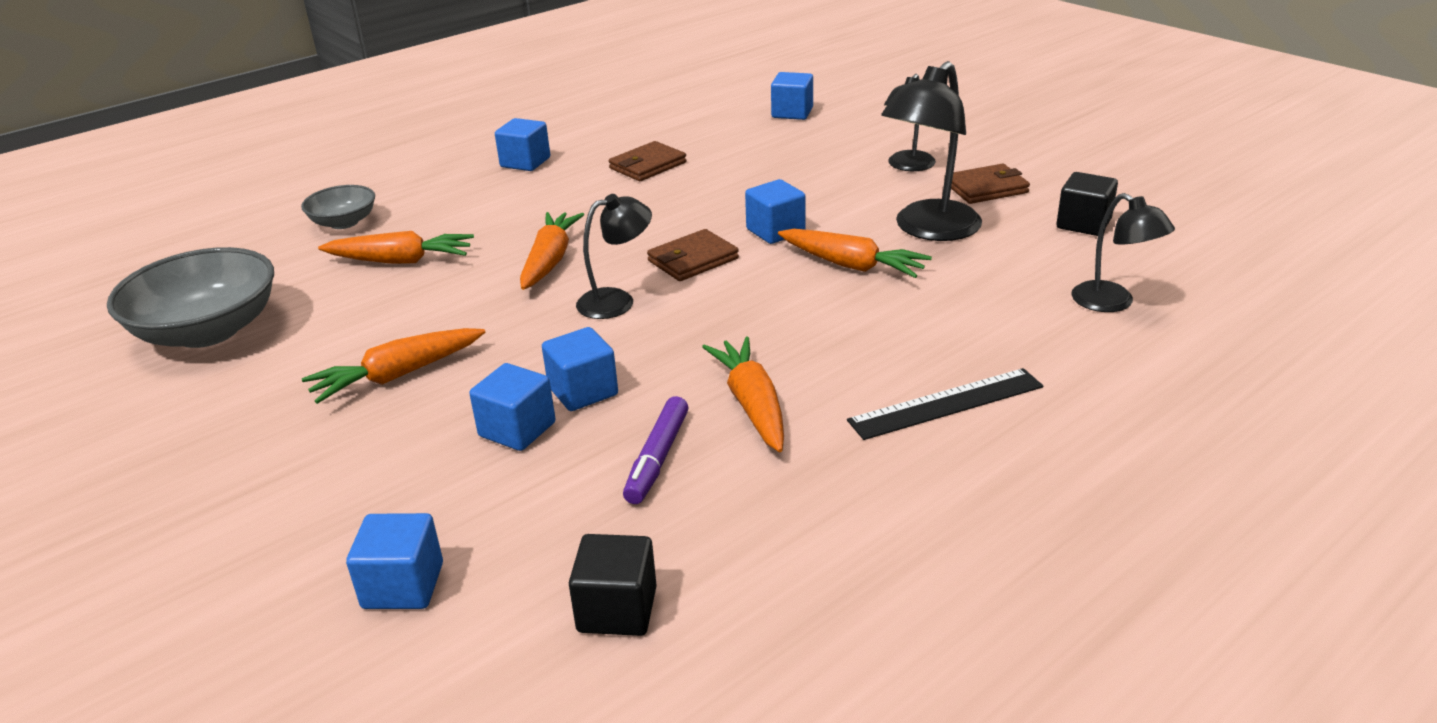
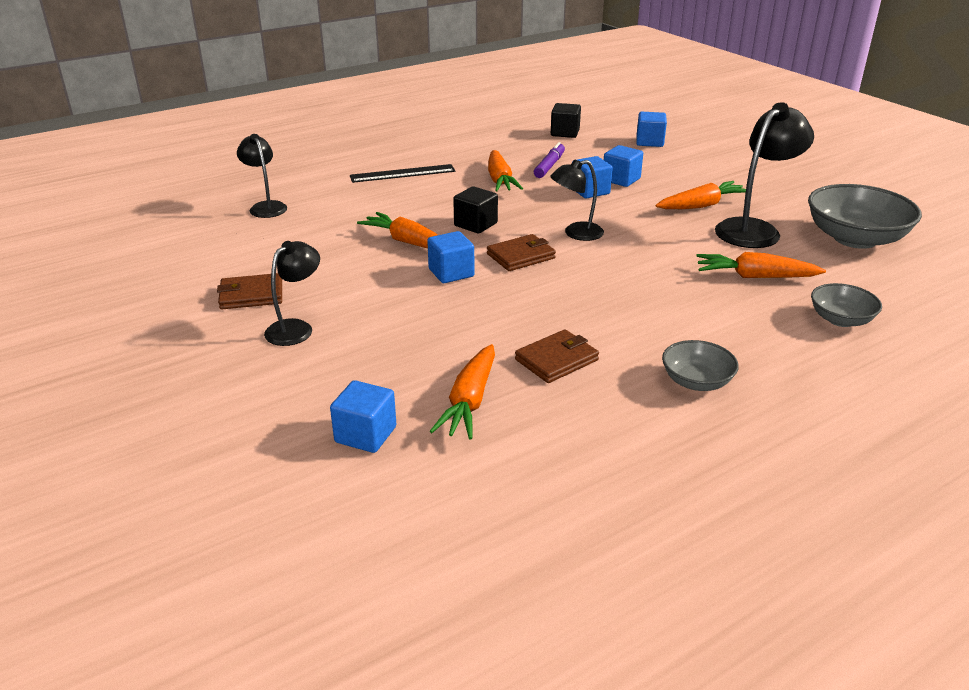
camera: 175 degrees left, 0 degrees up
blue cube [495,118,550,171] -> grey bowl [662,340,739,391]
orange carrot [520,212,584,290] -> orange carrot moved to [430,344,495,439]
black lamp [881,61,982,241] -> black lamp moved to [715,102,814,248]
black cube [1056,172,1118,236] -> black cube moved to [453,186,498,233]

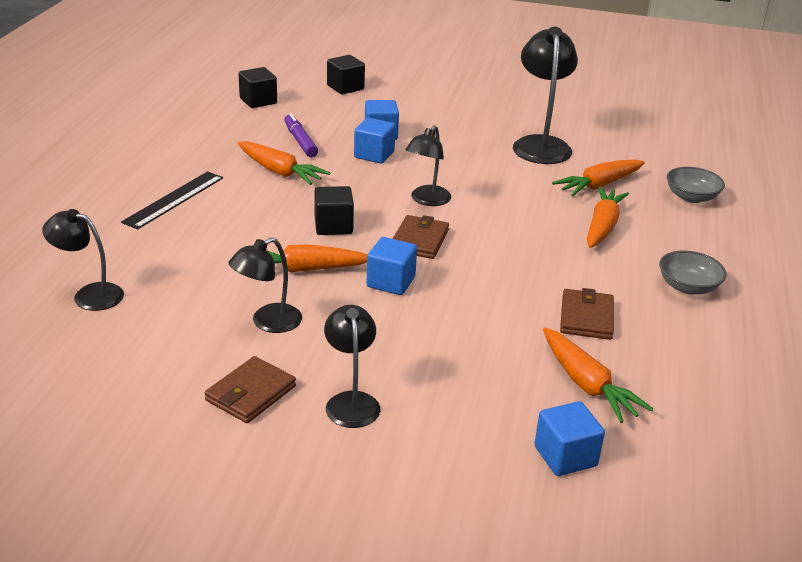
camera: 45 degrees left, 0 degrees up
blue cube [636,112,667,147] -> black cube [327,55,365,95]
orange carrot [655,181,746,209] -> orange carrot moved to [587,187,629,248]
grey bowl [808,184,922,249] -> none
none -> black lamp [229,237,302,333]

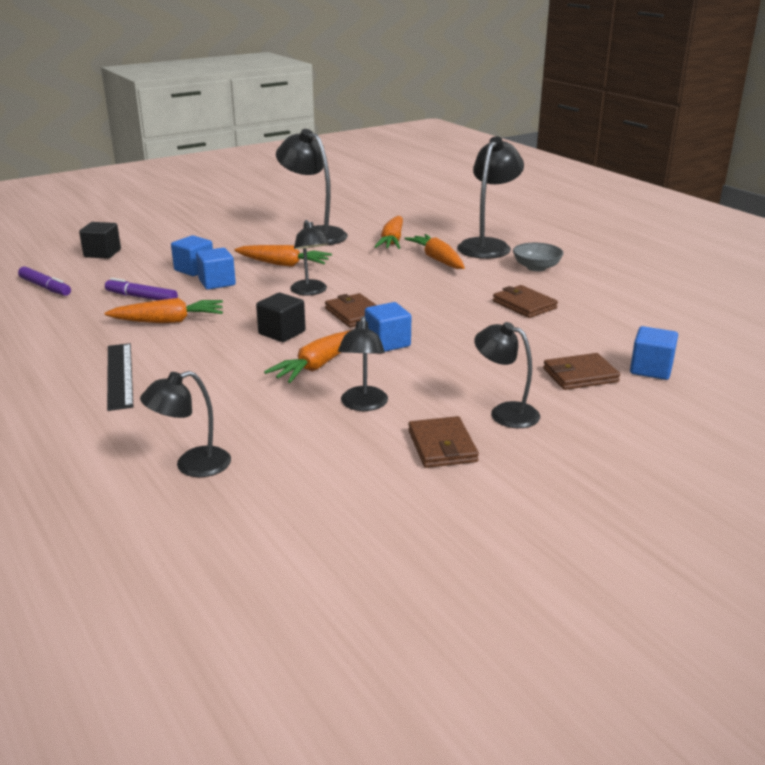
camera: 45 degrees left, 5 degrees down
black cube [238,67,277,108] -> purple marker [18,267,71,296]
orange carrot [543,328,653,423] -> orange carrot moved to [234,245,332,267]
grey bowl [667,167,725,203] -> none
none -> black lamp [457,136,524,259]
none -> brown wallet [543,353,620,390]

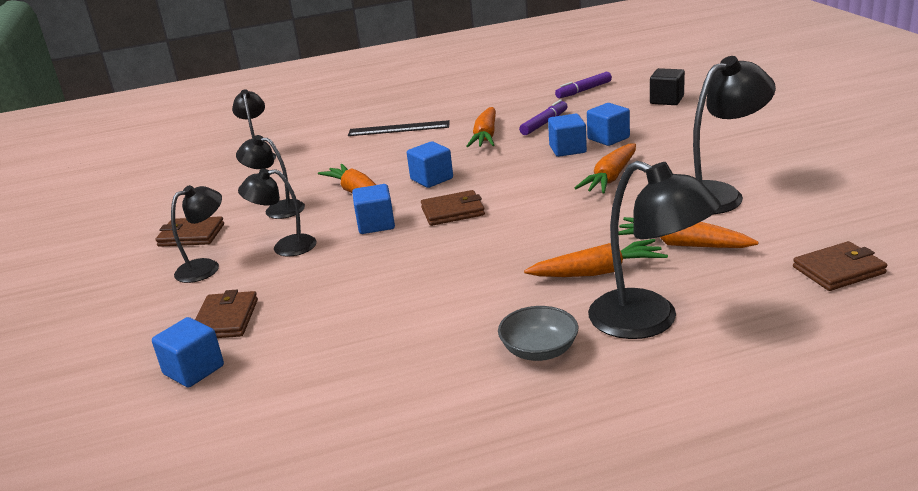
camera: 110 degrees right, 0 degrees up
black cube [256,293,306,342] -> blue cube [407,141,453,188]
black lamp [290,220,330,295] -> black lamp moved to [238,169,316,257]
brown wallet [493,285,558,318] -> brown wallet moved to [793,241,887,291]

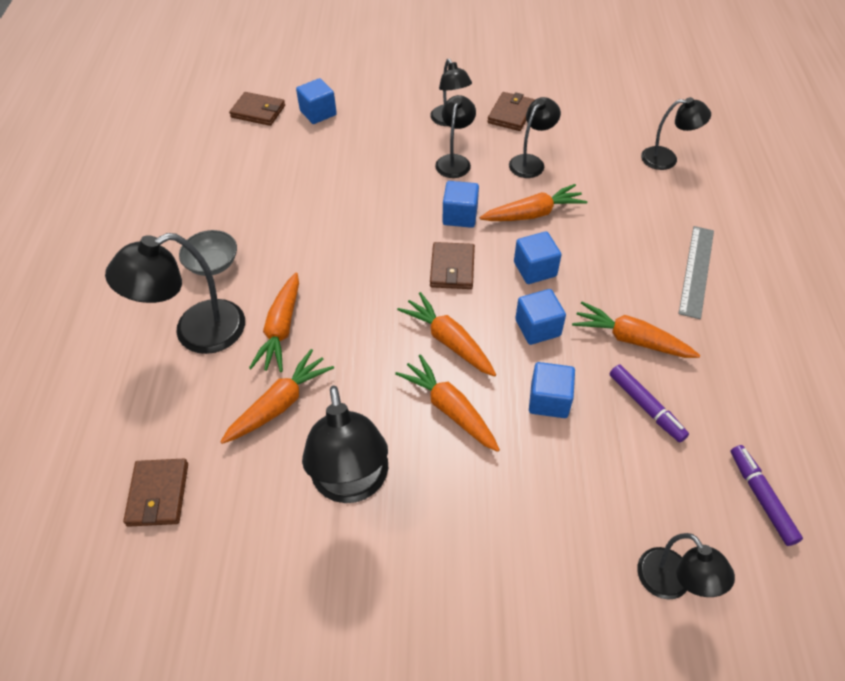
camera: 105 degrees right, 25 degrees up
brown wallet [195,290,258,338] -> brown wallet moved to [229,92,285,126]
black ruler [348,120,450,136] -> grey ruler [679,226,714,319]
blue cube [587,103,630,146] -> blue cube moved to [515,289,566,345]
black cube [650,68,685,105] -> black lamp [637,533,735,600]
none -> orange carrot [397,292,496,377]

